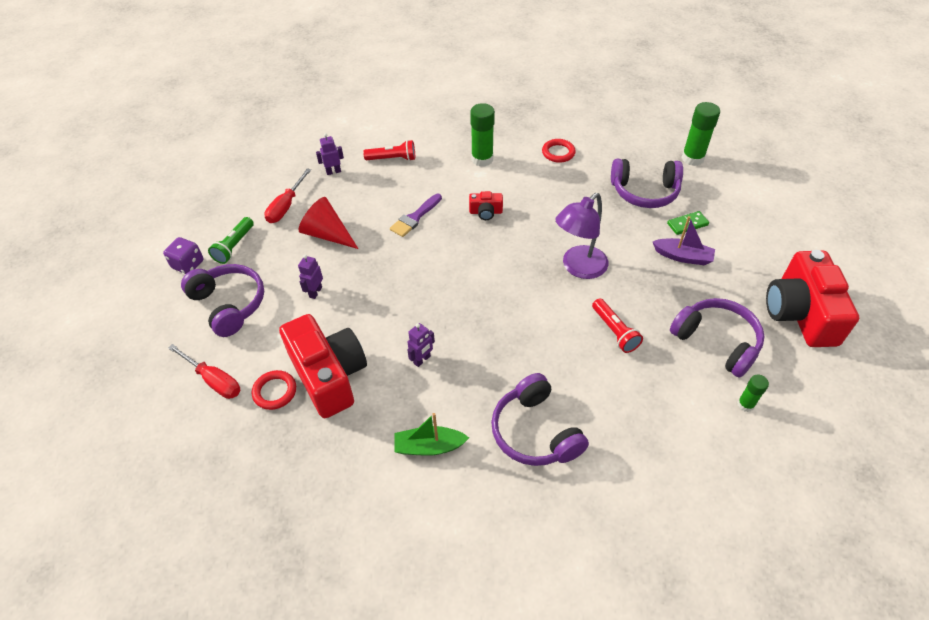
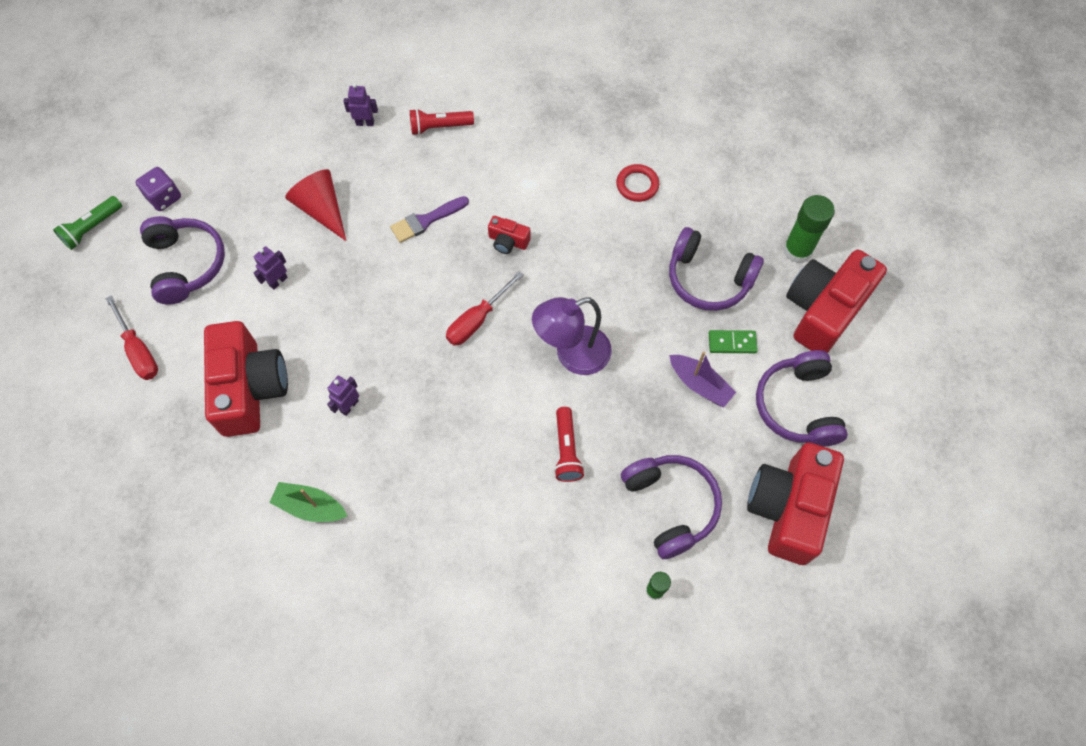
camera: 20 degrees right, 15 degrees up
green flashlight [208,217,254,264] -> green flashlight moved to [53,196,122,250]
red ring [252,370,296,410] -> none
red screwdriver [264,168,311,223] -> red screwdriver moved to [446,271,523,346]
red flashlight [363,140,415,161] -> red flashlight turned 150 degrees clockwise [410,109,474,135]
purple robot [407,323,435,367] -> purple robot turned 150 degrees clockwise [327,376,359,416]
green glue stick [470,103,495,167] -> none
purple headphones [491,373,589,466] -> purple headphones moved to [756,350,848,447]
none -> red camera [786,250,887,353]

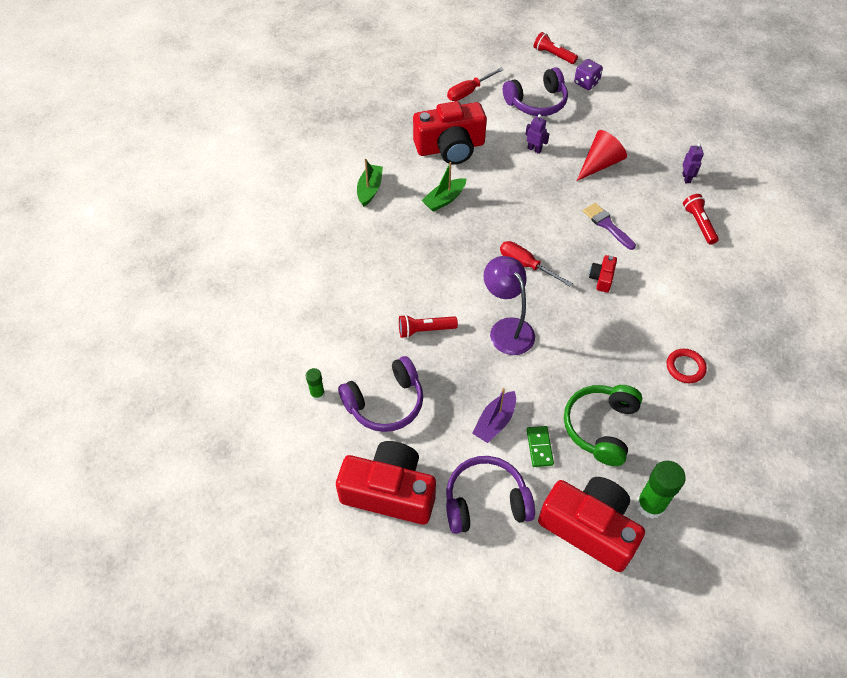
camera: 85 degrees right, 10 degrees down
green flashlight [53,196,122,250] -> red flashlight [534,32,578,64]
purple robot [327,376,359,416] -> green boat [421,162,467,212]
purple headphones [669,227,764,311] -> green headphones [564,385,642,466]

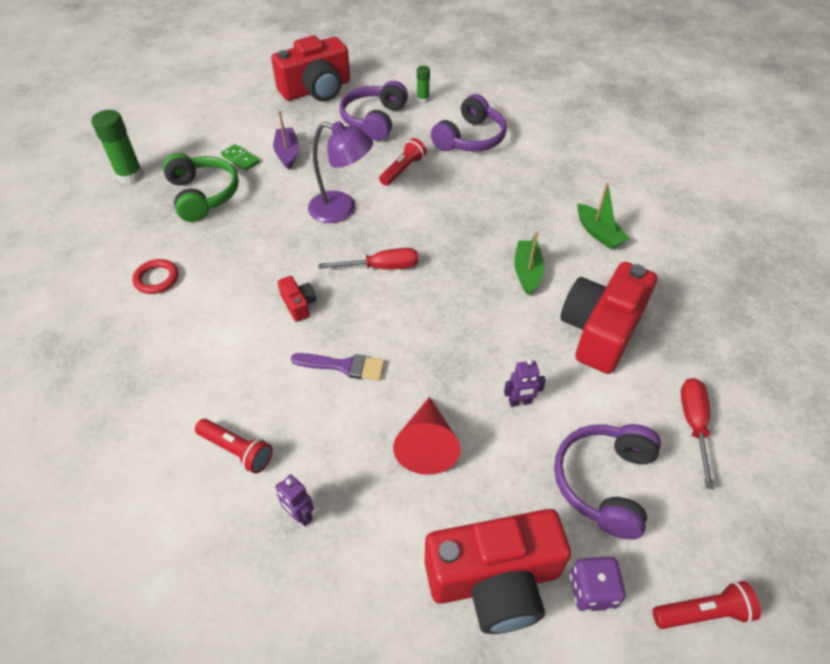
camera: 135 degrees right, 5 degrees down
purple headphones [446,456,535,534] -> purple headphones moved to [431,94,507,151]
red camera [538,477,645,572] -> red camera moved to [424,509,571,634]

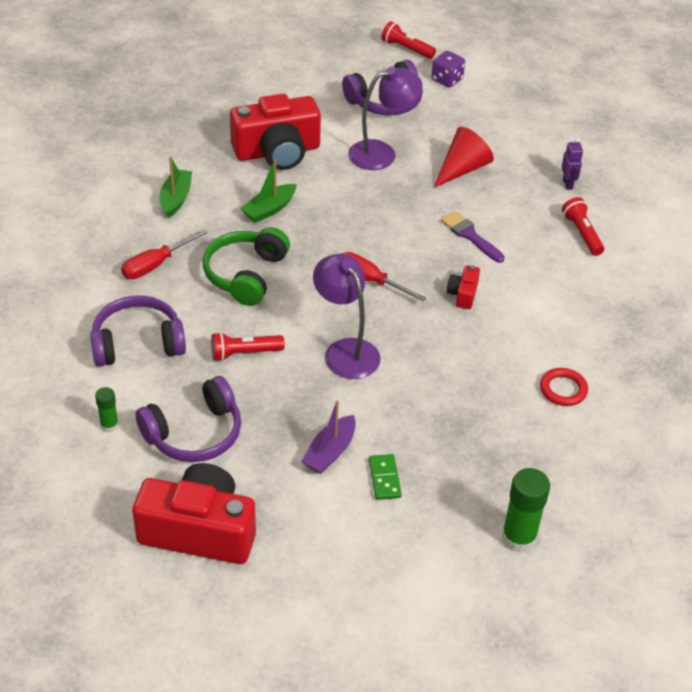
camera: 140 degrees left, 5 degrees down
green headphones [162,153,239,222] -> green headphones moved to [203,227,290,306]
red camera [424,509,571,634] -> none
purple robot [504,359,546,407] -> purple lamp [348,66,423,170]
red screwdriver [681,378,715,489] -> red screwdriver moved to [121,229,208,279]

